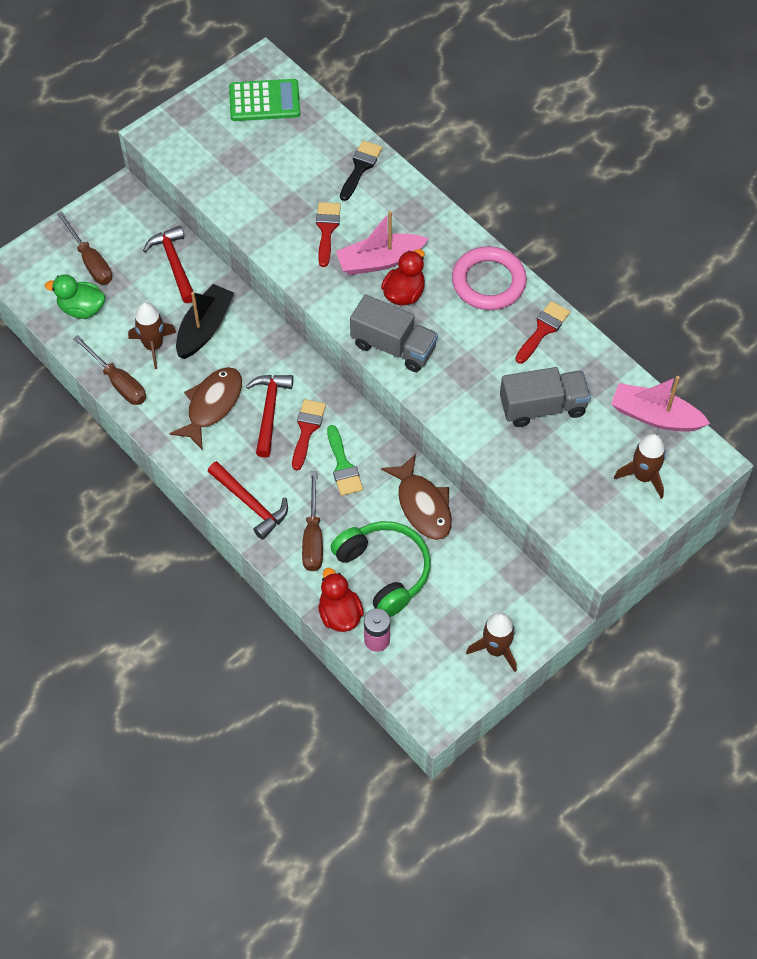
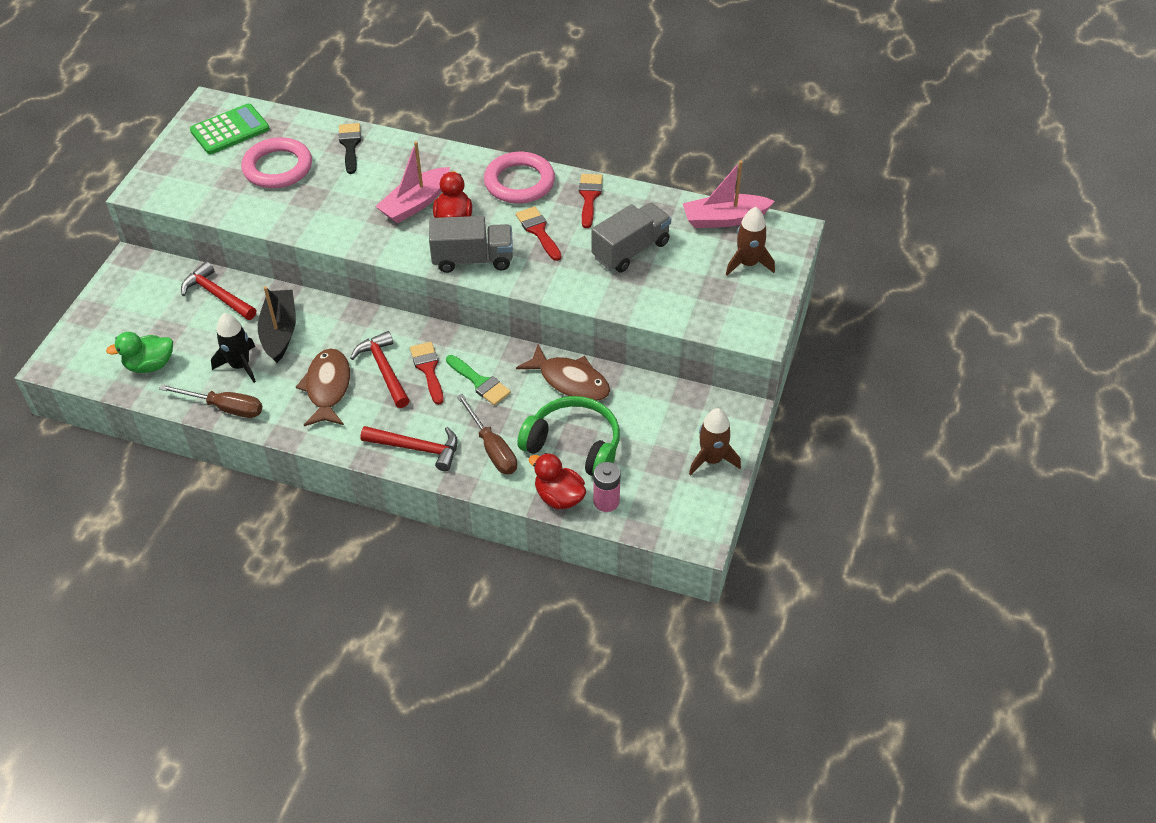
camera: 30 degrees left, 10 degrees down
brown screwdriver [57,212,112,285] -> none
brown rocket [128,302,177,369] -> black rocket [211,313,256,383]
red brush [316,202,341,267] -> red brush moved to [516,206,561,261]
none -> pink ring [241,137,312,188]

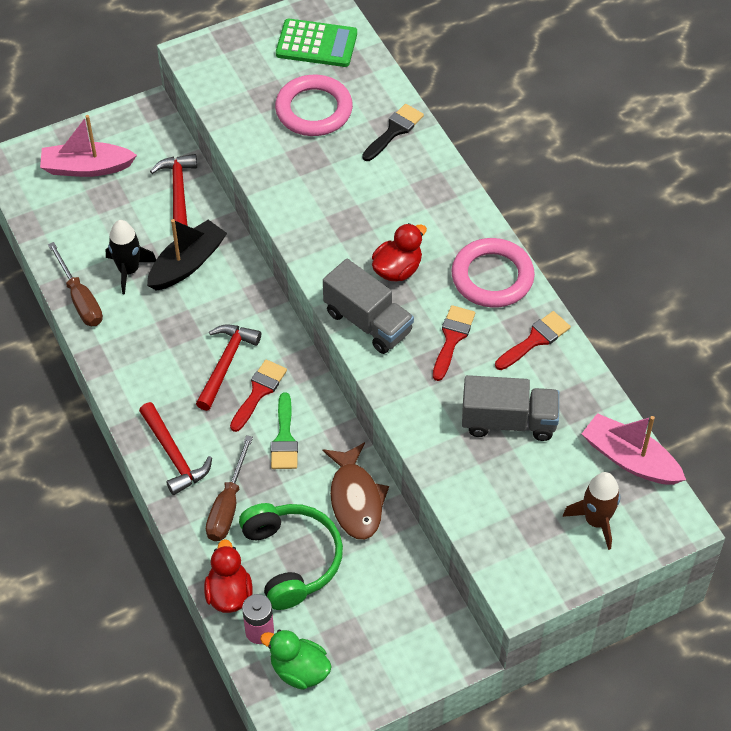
camera: 45 degrees right, 5 degrees up
green duck [106,332,173,373] -> green duck moved to [260,630,332,690]
brown fish [296,348,350,426] -> none
pink boat [375,141,450,223] -> pink boat moved to [40,115,137,177]
brown rocket [689,408,741,476] -> none

